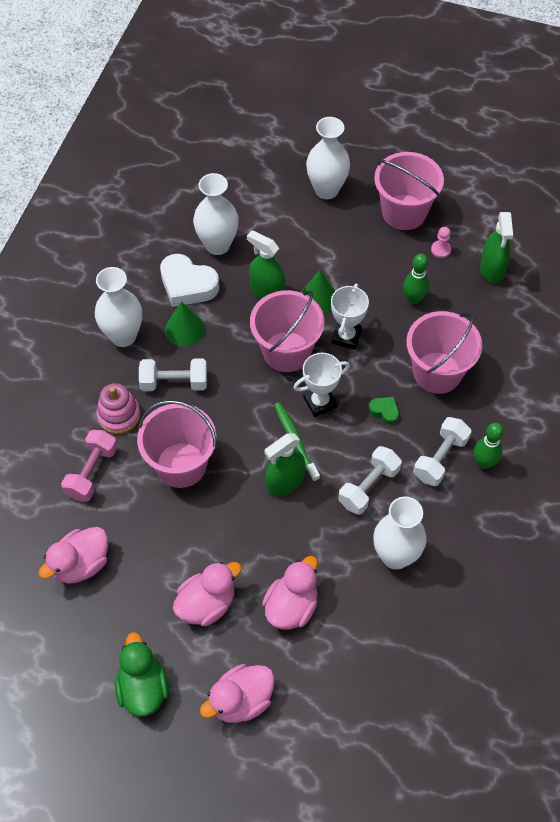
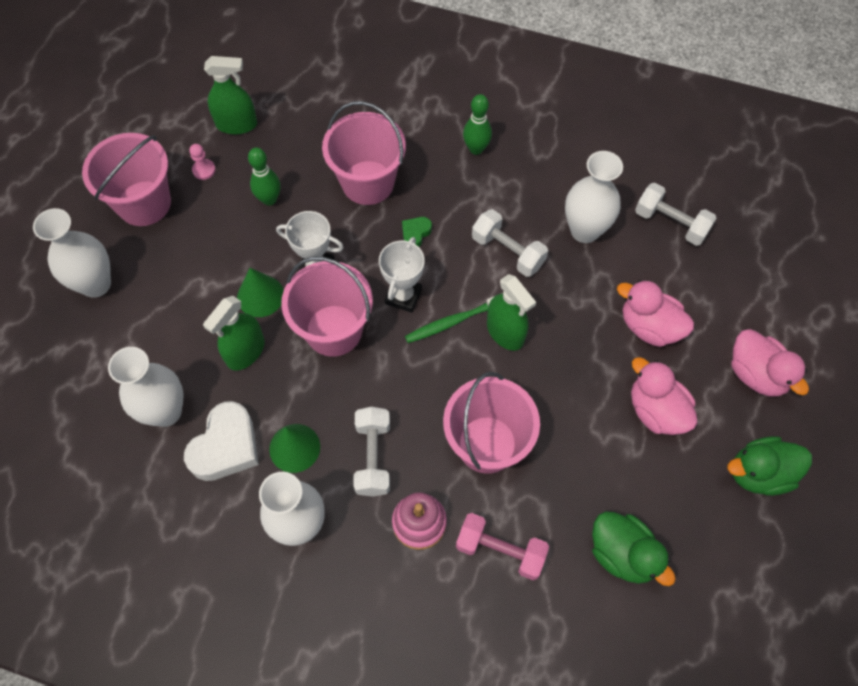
camera: 90 degrees left, 5 degrees up
pink duck [39,527,108,584] -> green duck [592,511,676,586]
white trophy [294,353,350,417] -> white trophy turned 45 degrees clockwise [379,237,425,313]
white dumbbell [413,417,472,486] -> white dumbbell moved to [635,183,717,246]

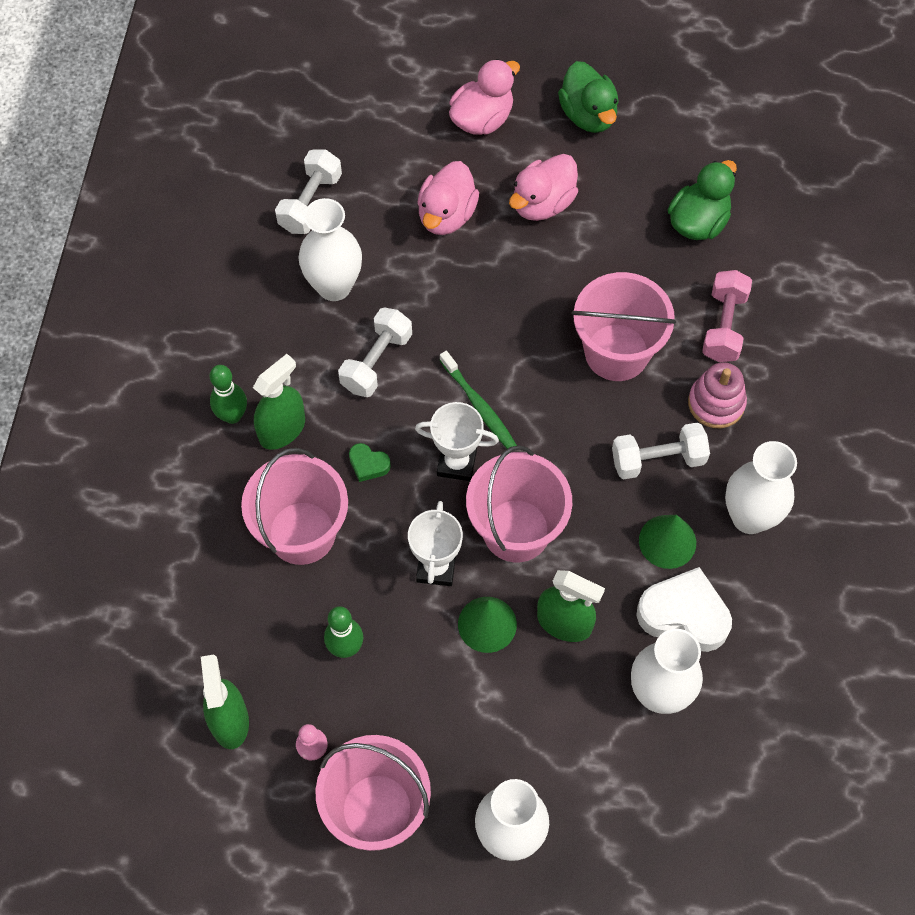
camera: 100 degrees left, 0 degrees up
green spray bottle [487,274,536,351] -> green spray bottle moved to [253,354,305,450]

